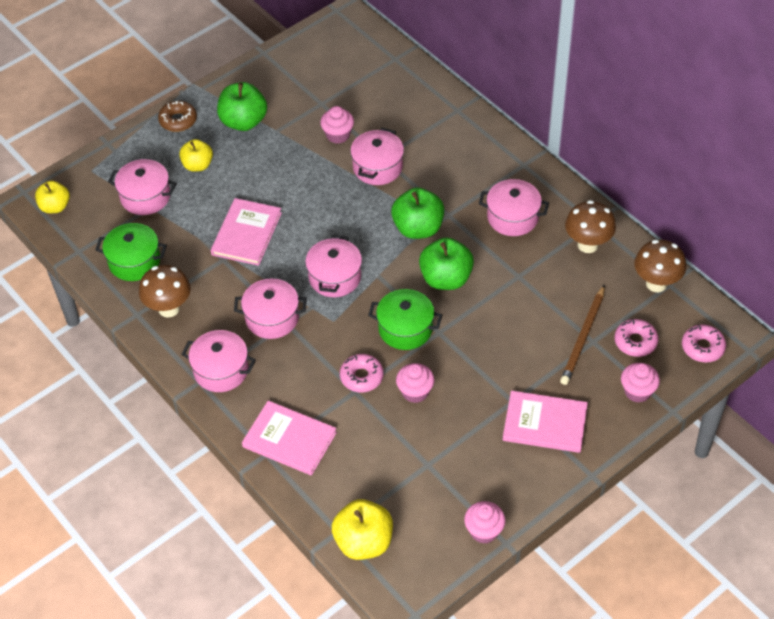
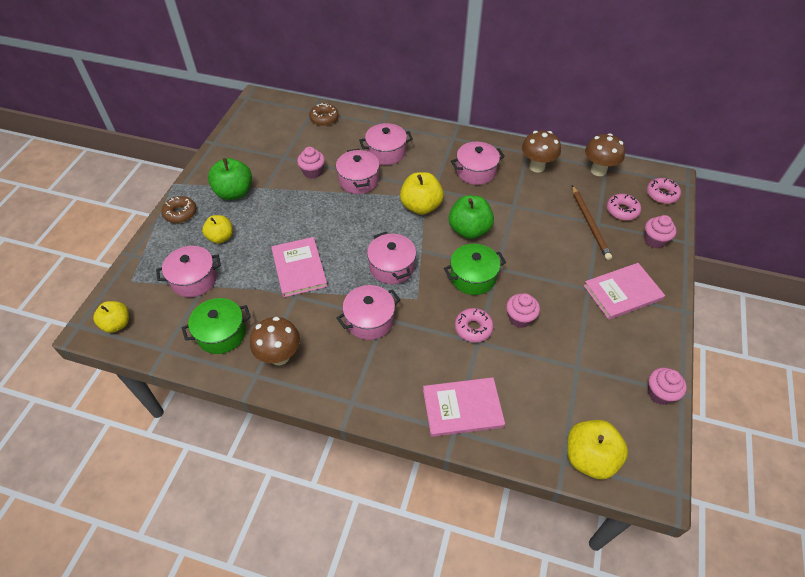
camera: 35 degrees left, 0 degrees up
pink pot [182,330,256,392] -> pink pot moved to [359,123,413,165]
green apple [391,187,444,239] -> yellow apple [400,172,444,215]
none -> brown donut [309,103,339,126]

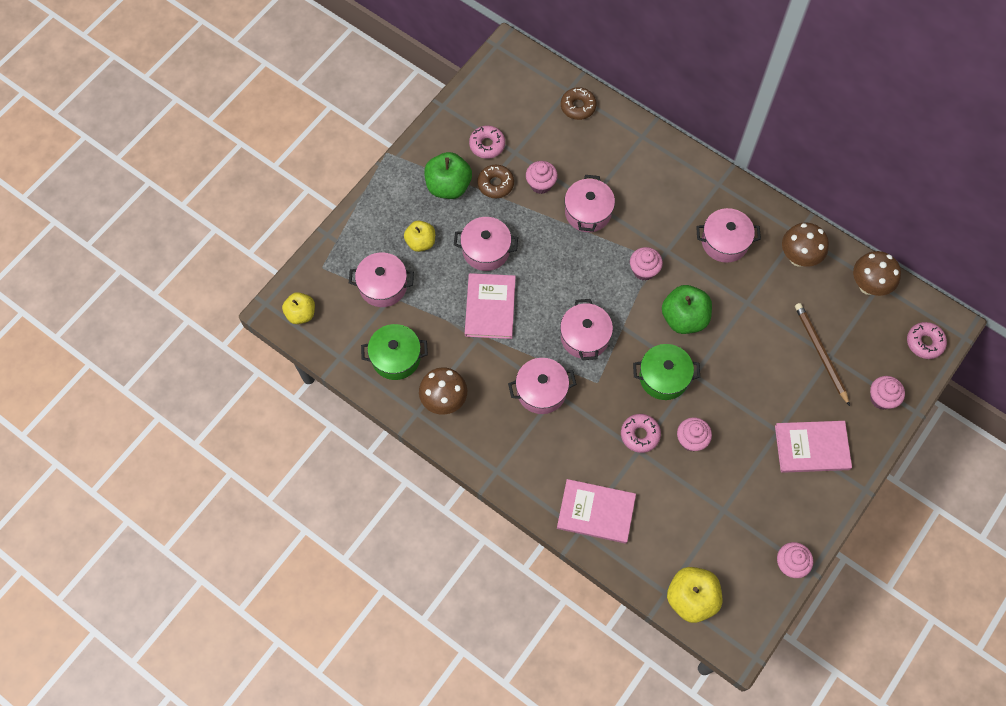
camera: 20 degrees right, 15 degrees up
brown donut [162,196,196,223] -> brown donut moved to [477,165,514,198]
pink pot [359,123,413,165] -> pink pot moved to [454,217,518,271]
yellow apple [400,172,444,215] -> pink cupcake [630,247,663,281]
brown pencil [572,185,612,260] -> brown pencil turned 150 degrees clockwise [795,303,850,406]
pink donut [607,194,641,221] -> pink donut moved to [469,126,505,159]

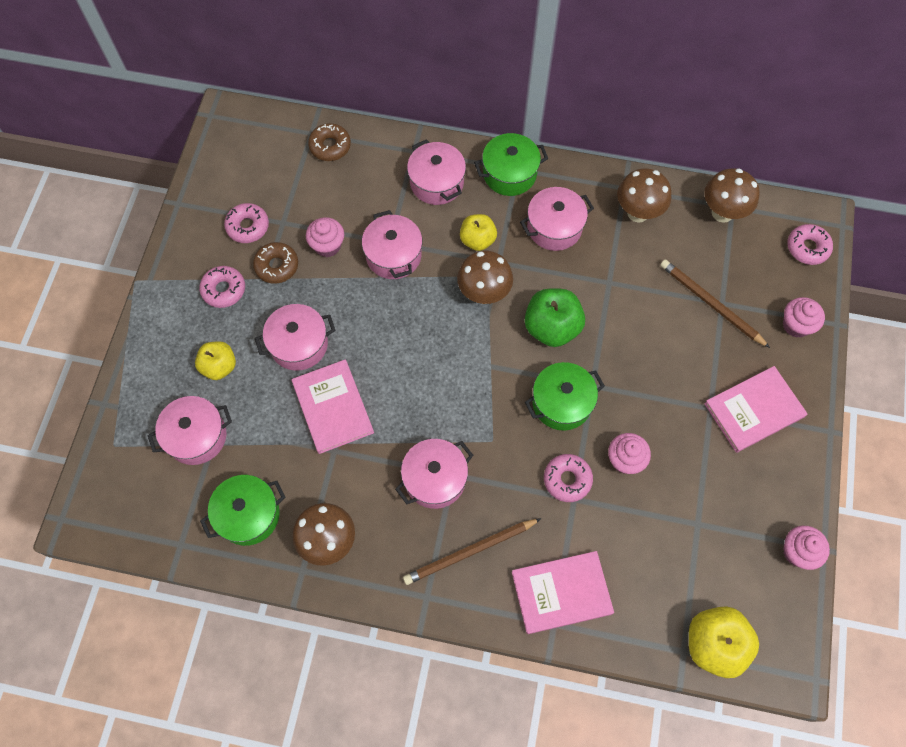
camera: 25 degrees left, 0 degrees up
yellow apple [282,292,315,324] -> yellow apple moved to [460,214,497,251]
green apple [424,152,472,199] -> pink donut [199,266,245,308]
pink pot [560,299,613,360] -> pink pot moved to [407,139,466,205]
pink cupcake [630,247,663,281] -> brown mushroom [457,251,513,304]
none -> brown pencil [403,518,541,585]
none -> green pot [474,133,548,196]

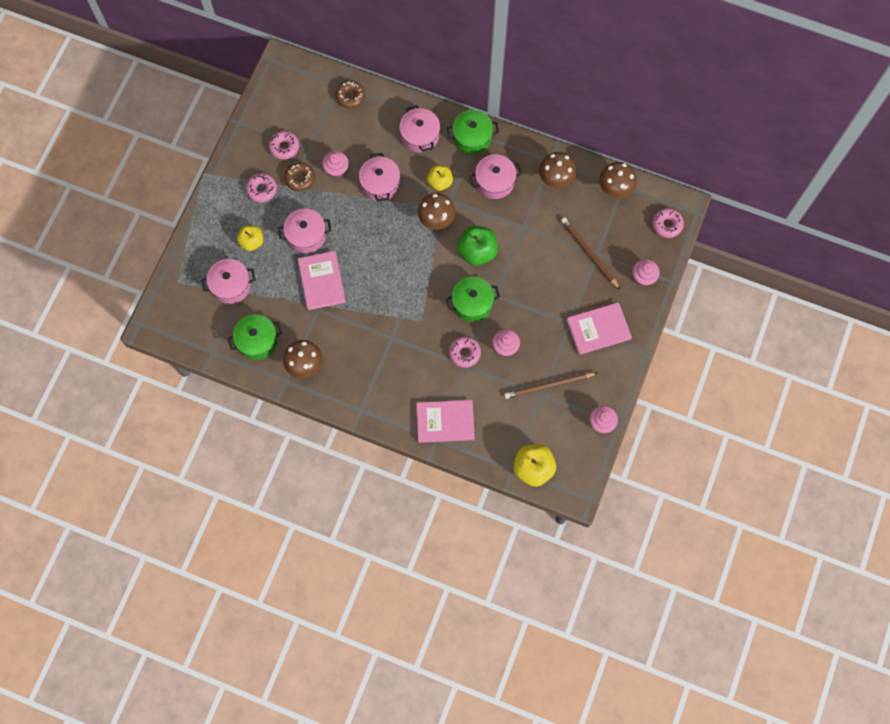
camera: 10 degrees right, 5 degrees up
pink pot [395,439,473,509] -> none
brown pencil [403,518,541,585] -> brown pencil moved to [504,372,597,399]

